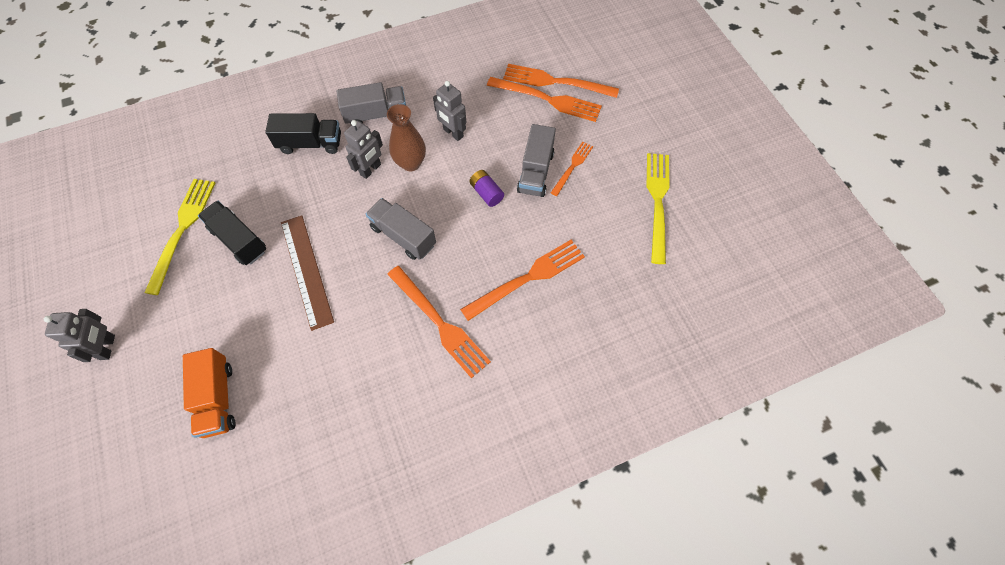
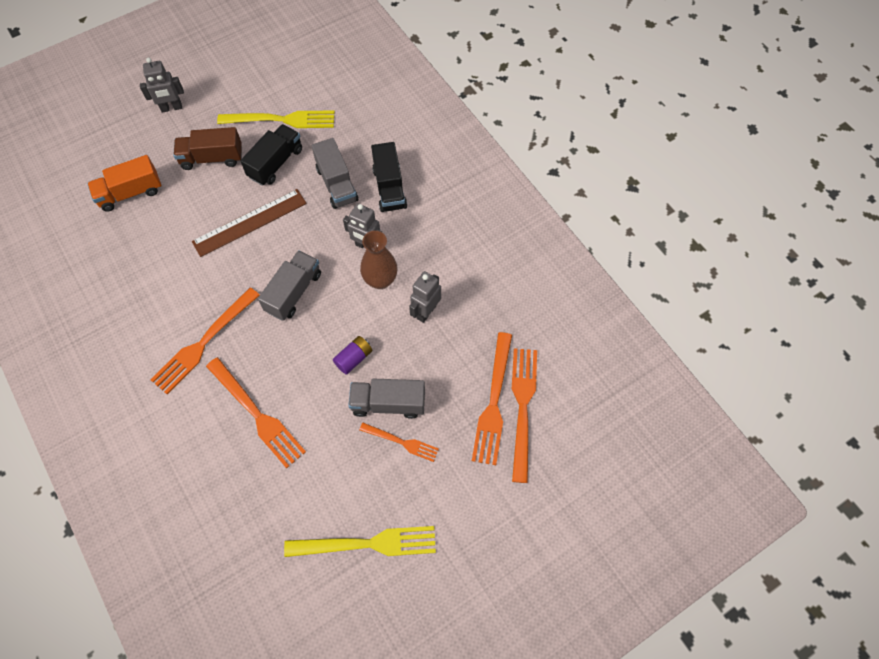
camera: 80 degrees right, 0 degrees up
grey truck [337,82,406,124] -> grey truck moved to [312,138,358,209]
none -> brown truck [173,127,242,170]

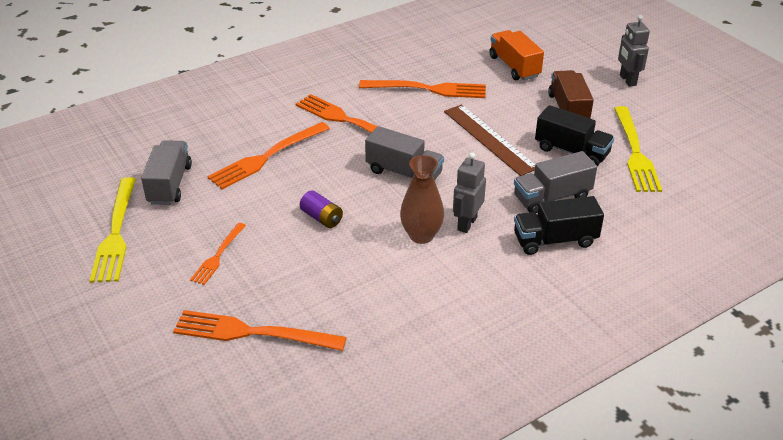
camera: 90 degrees right, 25 degrees down
grey truck [348,379,425,419] -> grey truck moved to [141,140,192,205]
grey robot [409,271,441,323] -> none
orange fork [512,348,537,483] -> orange fork moved to [359,80,486,98]

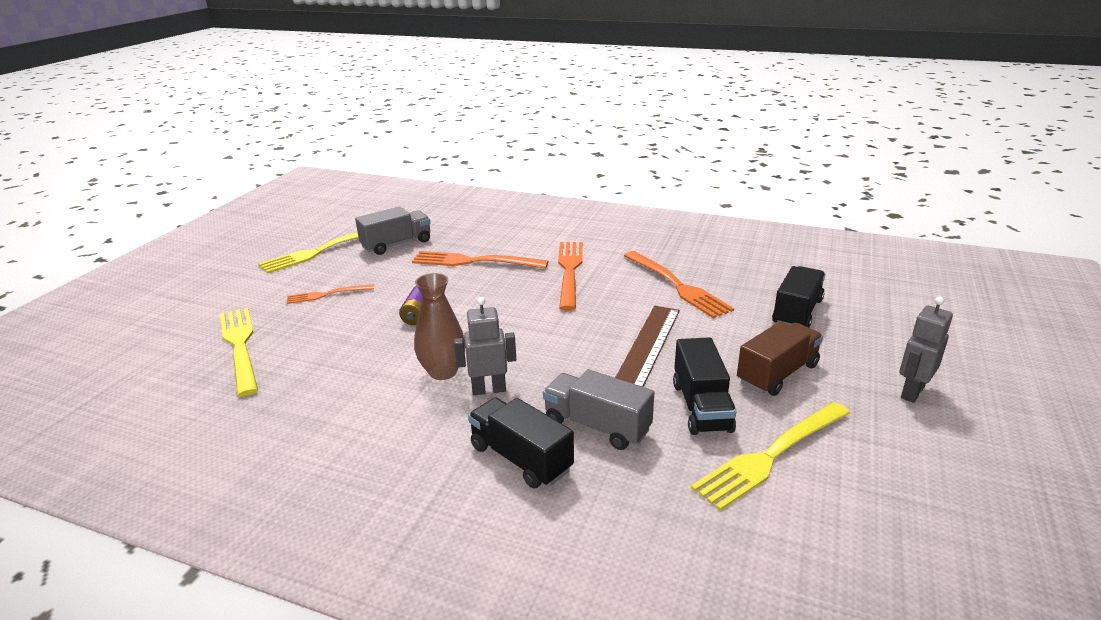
camera: 55 degrees right, 10 degrees down
orange fork [173,310,347,351] -> yellow fork [220,308,258,397]
grey truck [365,126,444,180] -> none
orange truck [489,30,544,80] -> black truck [772,266,825,328]

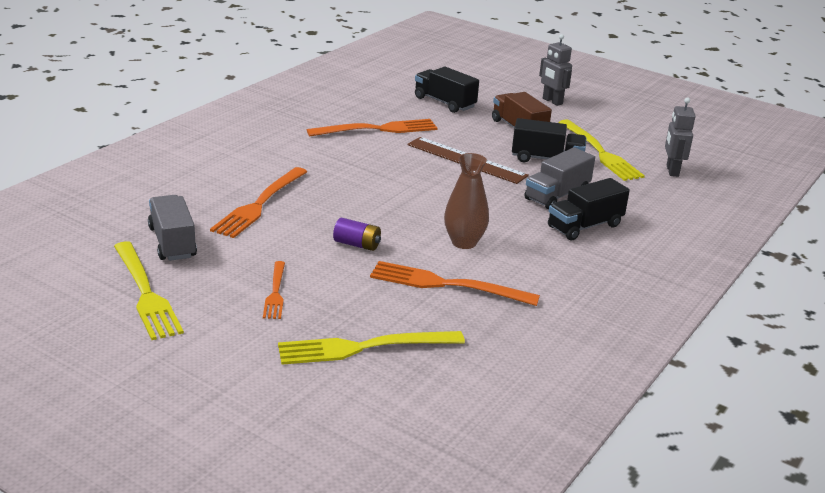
camera: 80 degrees left, 0 degrees up
grey robot [454,297,516,395] -> grey robot moved to [665,98,696,177]
orange fork [558,242,583,310] -> orange fork moved to [370,261,540,306]

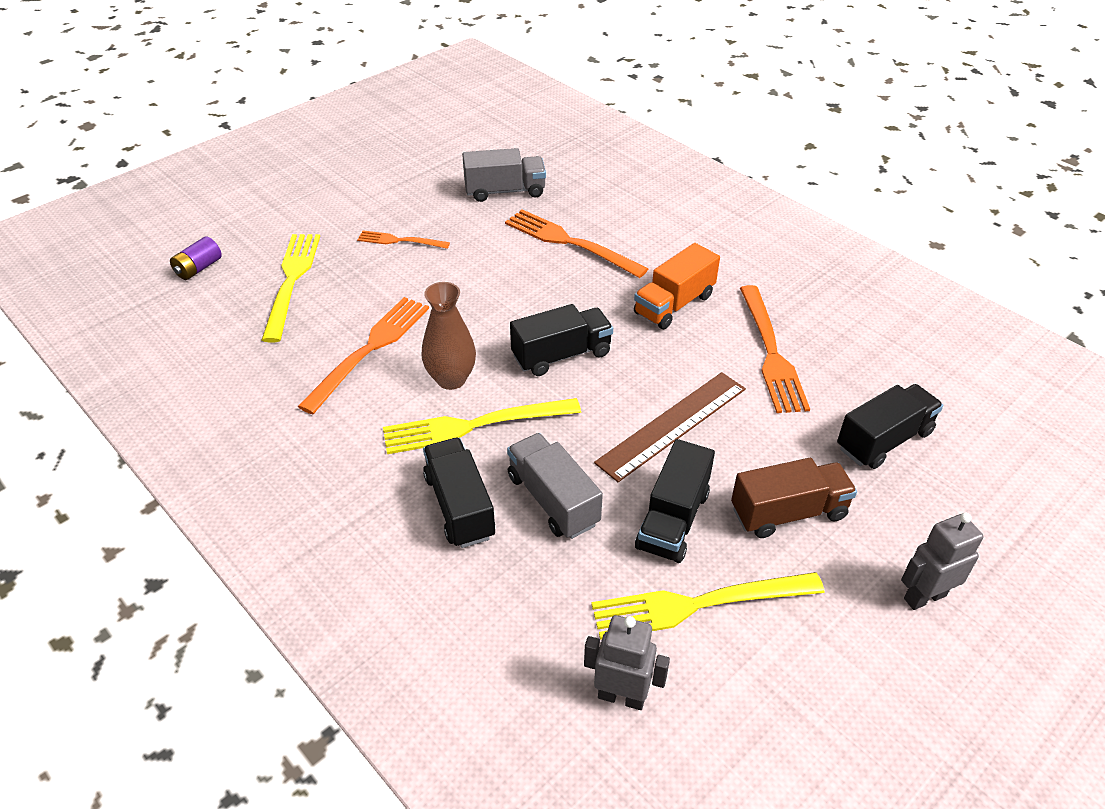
camera: 105 degrees right, 15 degrees up
yellow fork [114,241,184,340] -> yellow fork moved to [383,398,581,454]
purple battery [333,218,381,251] -> purple battery moved to [170,236,222,280]
none -> black truck [510,304,613,376]
none -> orange truck [634,243,720,329]

